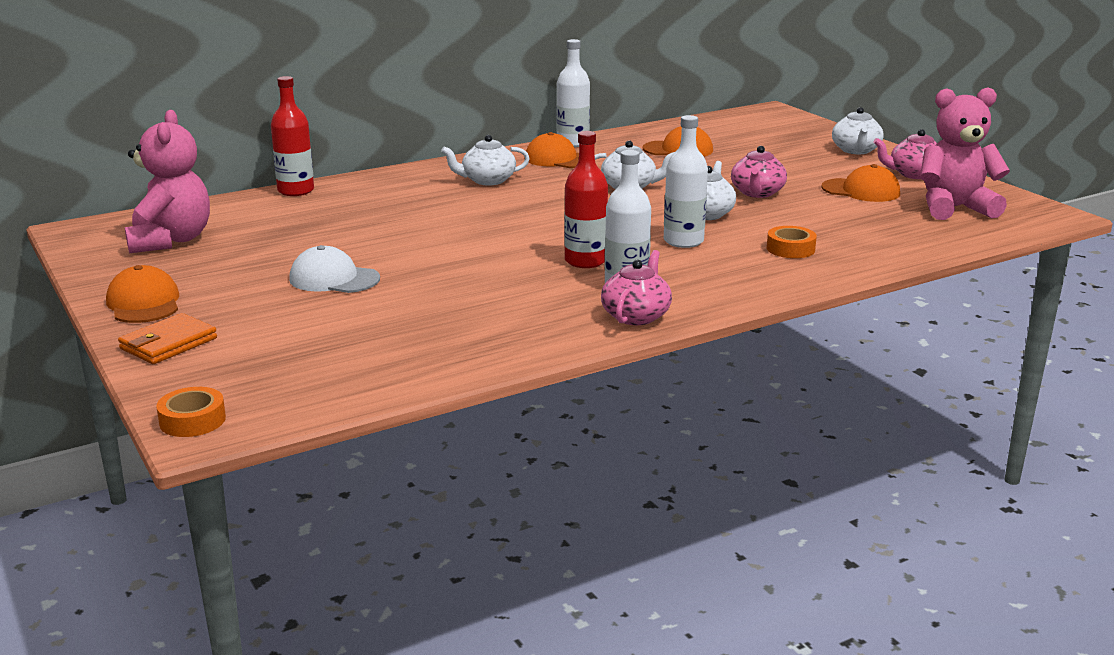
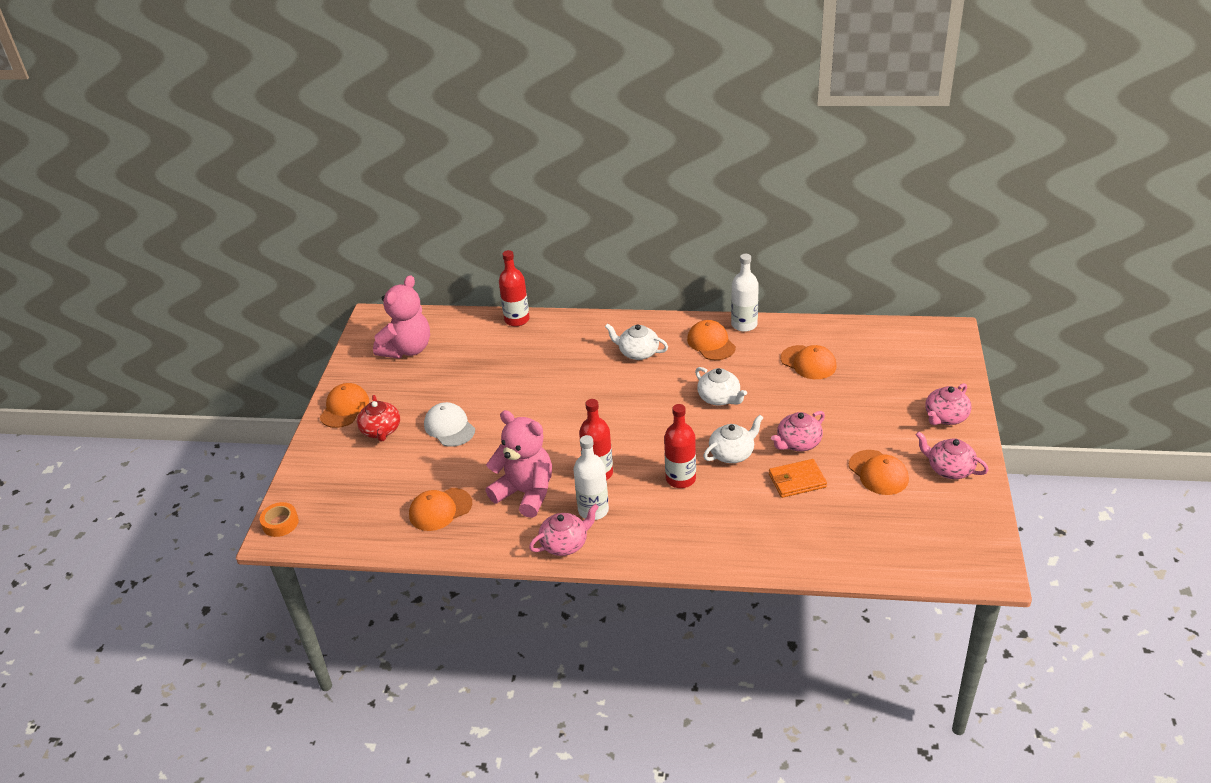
camera: 40 degrees right, 15 degrees up
orange wallet [118,313,217,364] -> orange wallet moved to [769,459,827,498]
white bottle [664,115,708,248] -> red bottle [664,404,696,488]
orange tape [767,226,817,258] -> none
white teapot [832,107,883,154] -> pink teapot [925,383,972,425]
pink teddy bear [920,88,1010,220] -> pink teddy bear moved to [486,410,552,518]
none -> red teapot [357,395,400,442]
none -> orange cap [409,488,472,531]

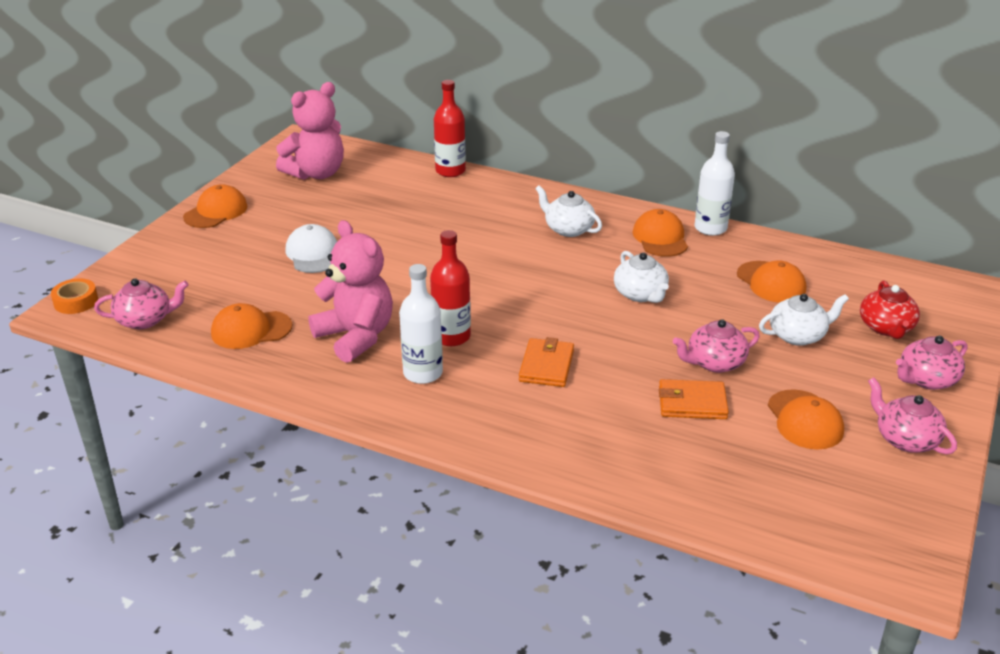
camera: 15 degrees right, 5 degrees down
red teapot [357,395,400,442] -> red teapot moved to [860,281,920,339]
pink teapot [529,504,599,556] -> pink teapot moved to [94,278,189,329]
red bottle [664,404,696,488] -> orange wallet [519,337,574,387]
white teapot [703,415,763,463] -> white teapot moved to [759,294,849,346]

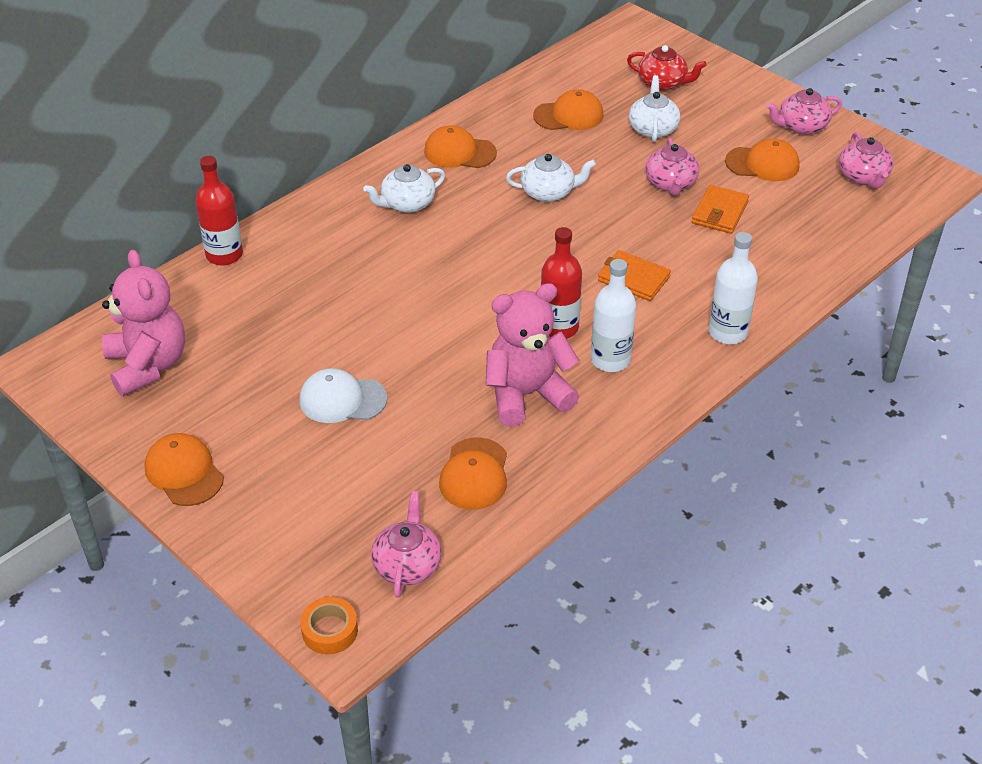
camera: 70 degrees left, 10 degrees up
white bottle [695,131,735,236] -> white bottle moved to [709,232,758,344]
pink teapot [896,336,968,390] -> pink teapot moved to [839,132,893,188]

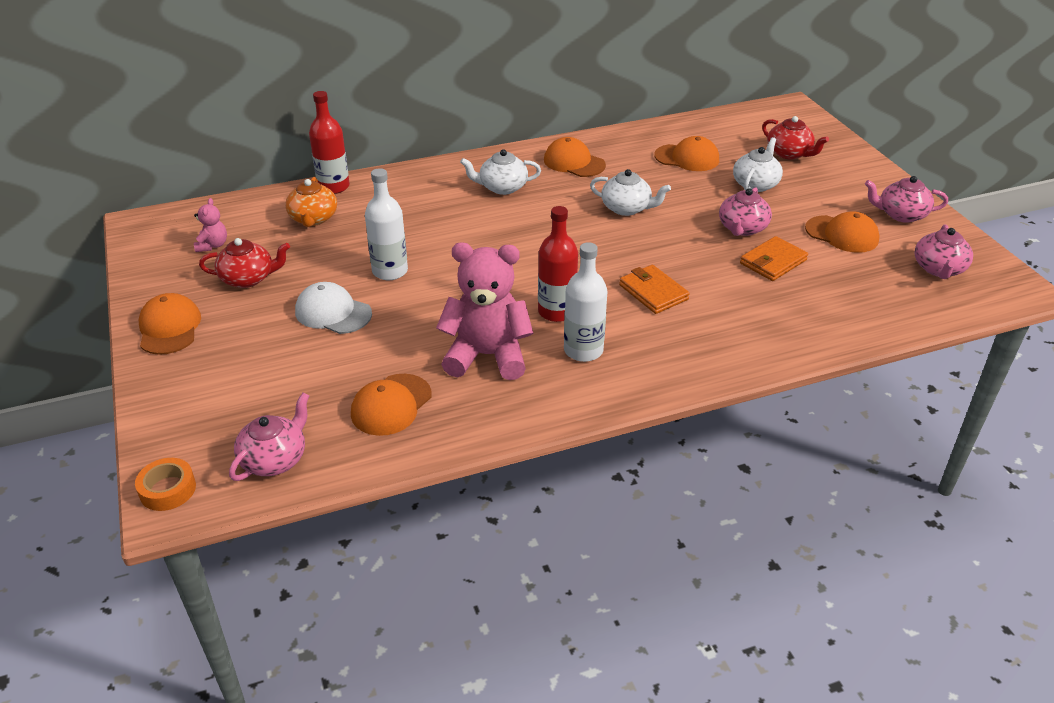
camera: 25 degrees right, 5 degrees down
pink teddy bear [102,250,185,396] -> pink teddy bear [194,198,227,252], size x0.45
white bottle [709,232,758,344] -> white bottle moved to [365,168,408,280]
none -> red teapot [199,238,290,288]
none -> orange teapot [285,177,337,227]

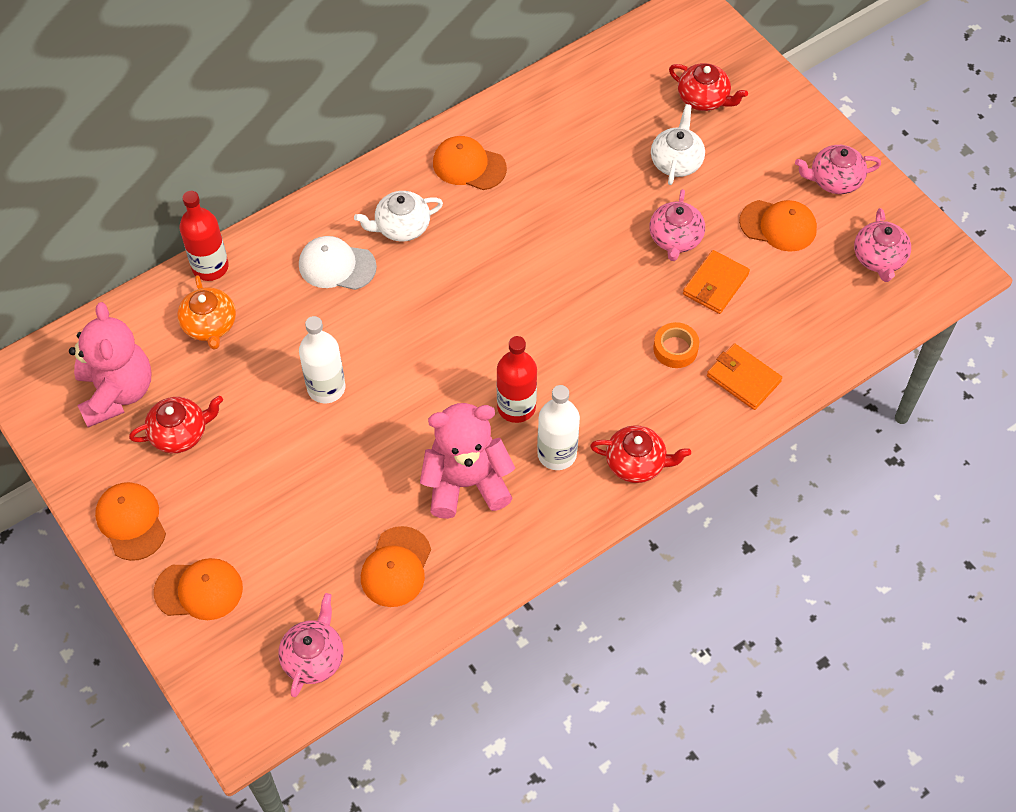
camera: 15 degrees left, 20 degrees up
orange tape [135,458,196,511] -> orange tape moved to [653,322,699,368]
pink teddy bear [194,198,227,252] -> pink teddy bear [69,302,152,428], size x2.21
white cap [295,282,372,334] -> white cap moved to [299,236,377,290]
white teapot [590,169,671,216] -> none
orange wallet [619,265,690,314] -> orange wallet moved to [707,343,782,410]
orange cap [654,136,719,171] -> orange cap moved to [154,558,243,620]
none -> red teapot [590,425,691,483]

